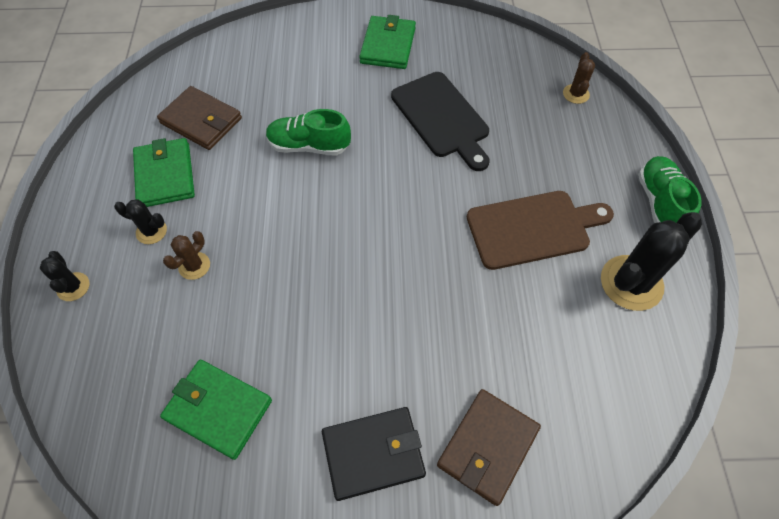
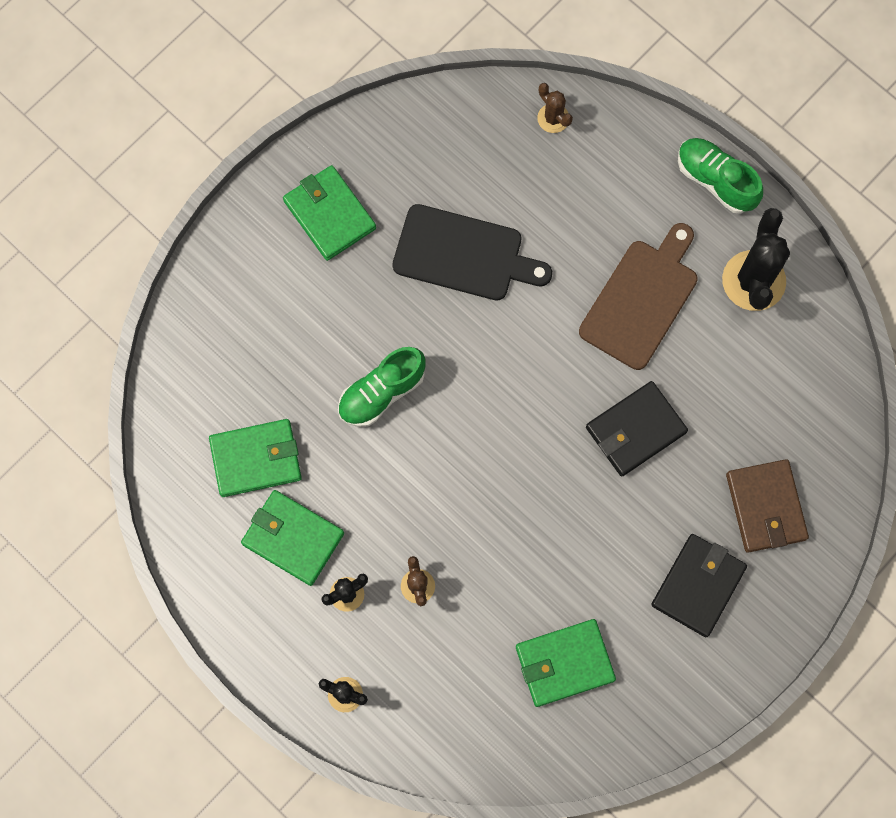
camera: 45 degrees left, 15 degrees up
brown wallet [157,86,242,150] -> green wallet [209,419,302,497]
none -> black wallet [586,381,688,476]

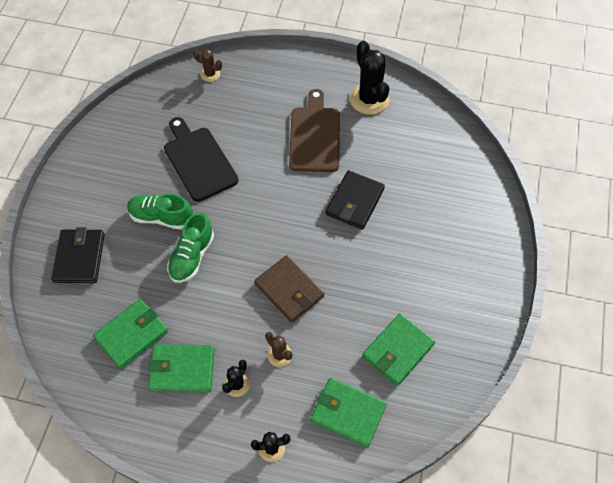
camera: 30 degrees left, 15 degrees down
green wallet [283,165,376,261] -> green wallet moved to [310,378,387,448]
black cutting board [392,204,552,301] -> black cutting board turned 105 degrees counterclockwise [164,117,239,202]
black wallet [651,534,747,637] -> black wallet moved to [51,227,105,283]
green shoe [678,138,763,214] -> green shoe moved to [127,194,193,230]
brown wallet [726,459,809,553] -> brown wallet moved to [254,255,325,323]

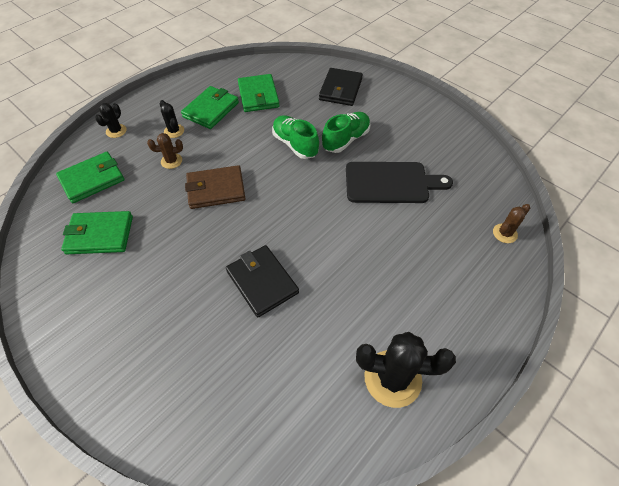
camera: 120 degrees right, 5 degrees down
black wallet [51,227,105,283] -> black wallet turned 75 degrees clockwise [319,68,363,106]
brown cutting board [289,89,340,172] -> none
green wallet [362,313,435,386] -> green wallet turned 75 degrees counterclockwise [61,211,133,254]

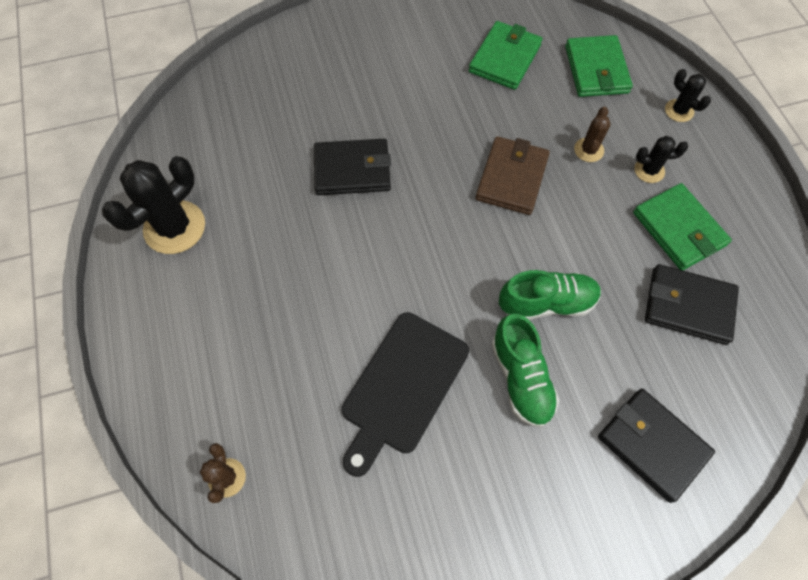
camera: 120 degrees right, 10 degrees up
green wallet [238,74,280,112] -> black wallet [645,264,739,345]

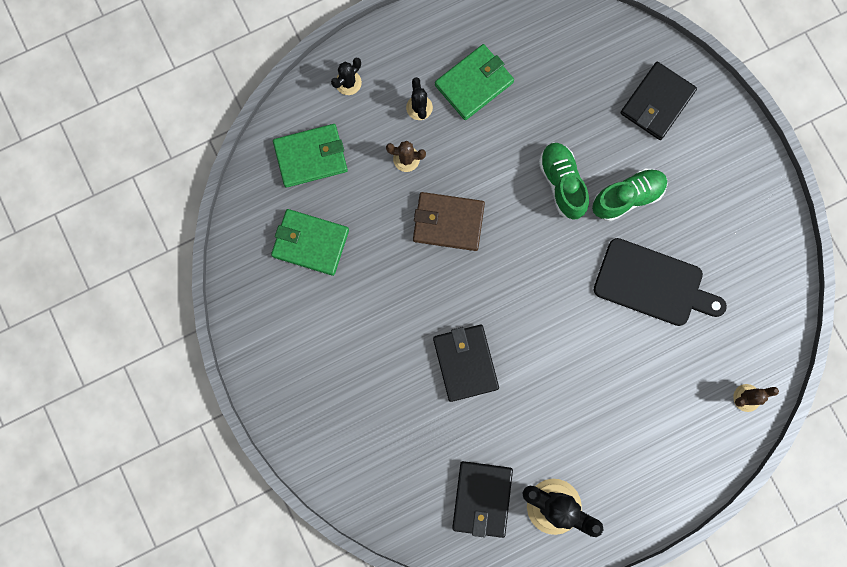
camera: 100 degrees left, 15 degrees up
black wallet [645,264,739,345] -> black wallet moved to [452,461,513,538]

